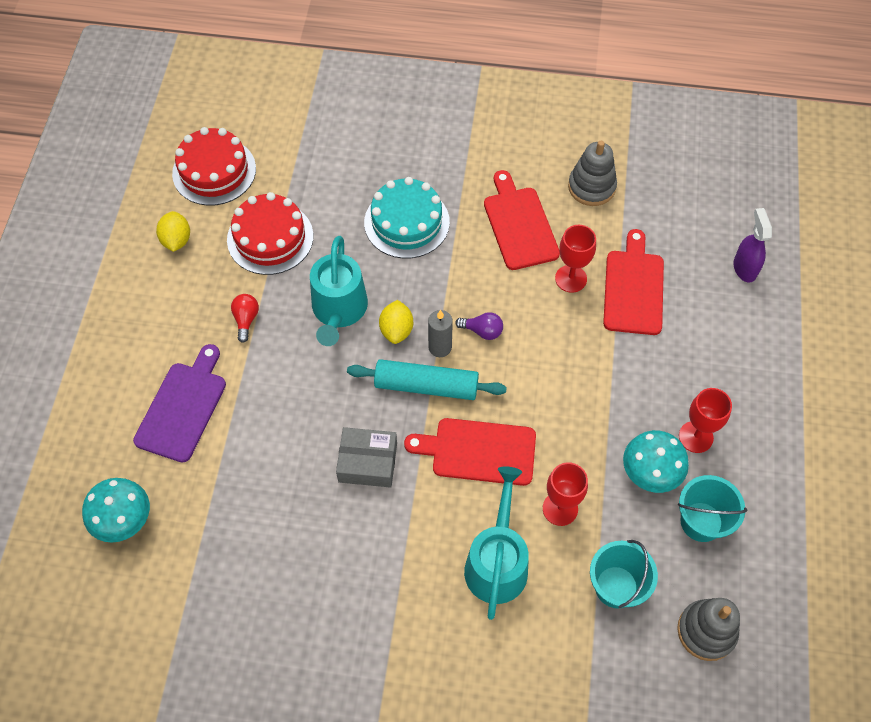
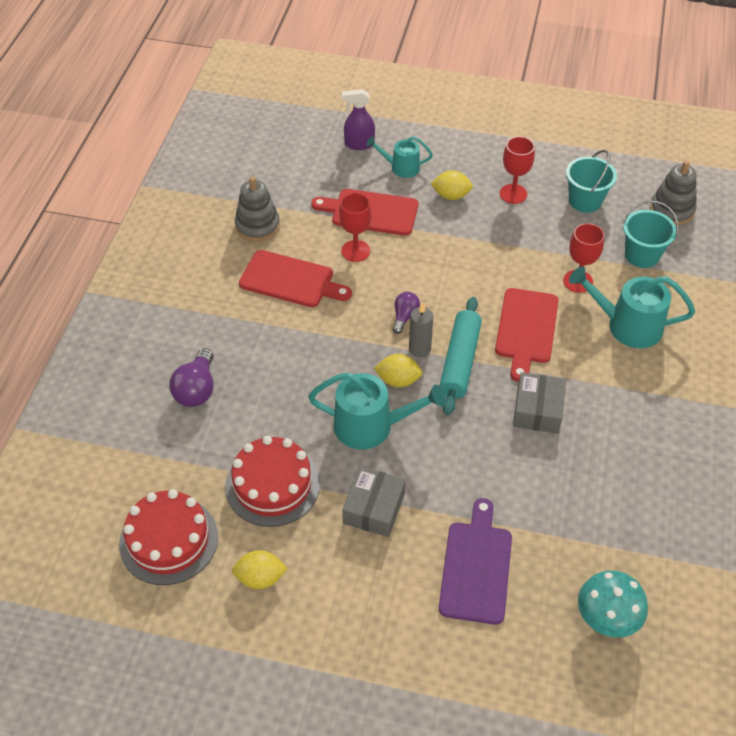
camera: 85 degrees left, 10 degrees down
purple cutting board [133,344,226,463] -> purple cutting board turned 75 degrees clockwise [439,498,512,625]
red light bulb [231,294,259,343] -> grey box [342,466,406,537]
turquoise cake [364,177,450,259] -> none
red cutting board [484,170,560,270] -> red cutting board turned 150 degrees counterclockwise [239,250,352,307]
turquoise mushroom [623,430,689,493] -> none
none -> purple light bulb [169,348,214,407]
none -> turquoise watering can [366,136,433,178]
none -> yellow lemon [430,171,473,200]

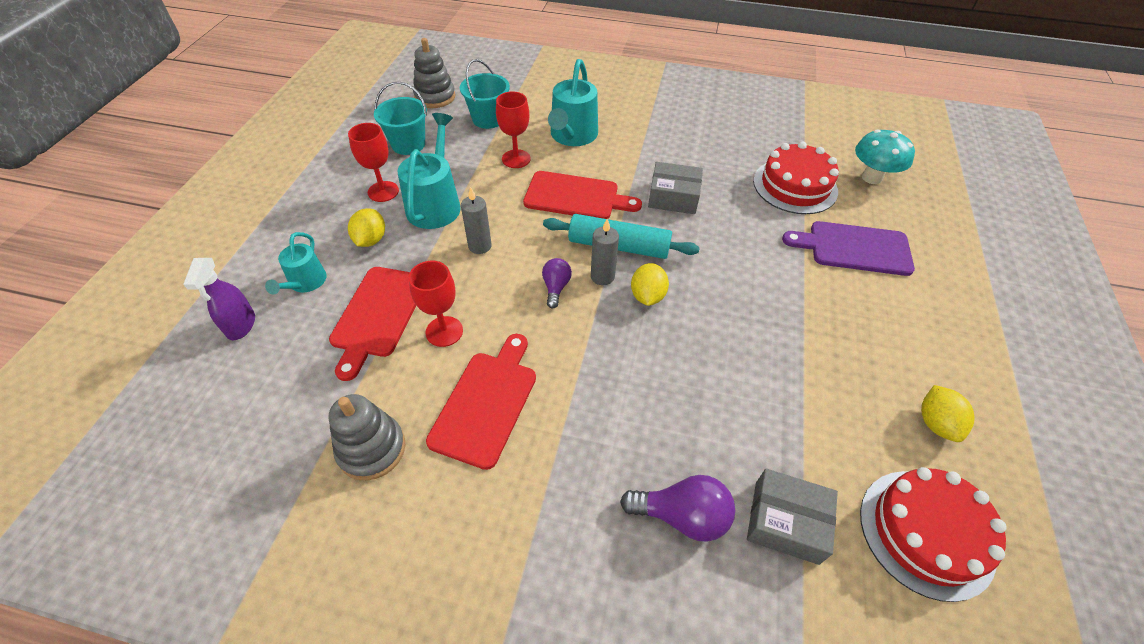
camera: 90 degrees left, 0 degrees up
red cake [225,436,320,527] -> red cake moved to [753,142,839,214]
turquoise watering can [308,372,446,449] -> turquoise watering can moved to [398,113,461,229]
grey box [342,466,406,537] -> grey box moved to [747,469,838,565]
purple light bulb [393,292,420,334] -> purple light bulb turned 75 degrees clockwise [542,258,572,308]
none -> grey candle [461,187,492,254]

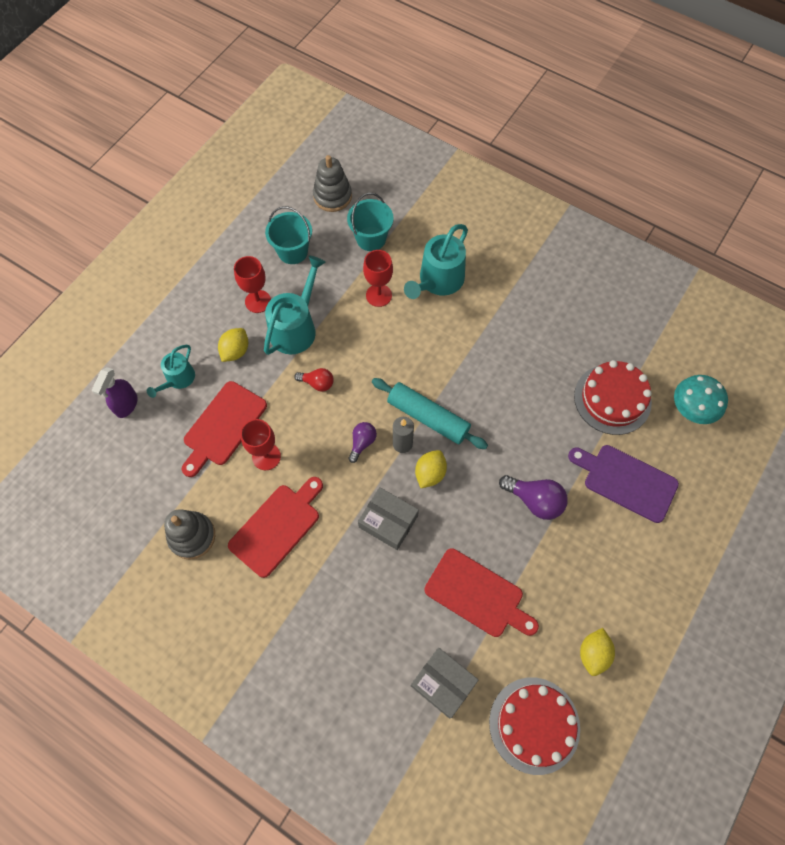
camera: 20 degrees right, 15 degrees up
grey candle [461,187,492,254] -> red light bulb [294,368,334,392]
red cutting board [523,171,642,219] -> red cutting board moved to [425,548,539,637]
purple light bulb [620,475,735,542] -> purple light bulb moved to [499,475,568,520]
grey box [648,162,703,214] -> grey box moved to [358,487,419,550]

